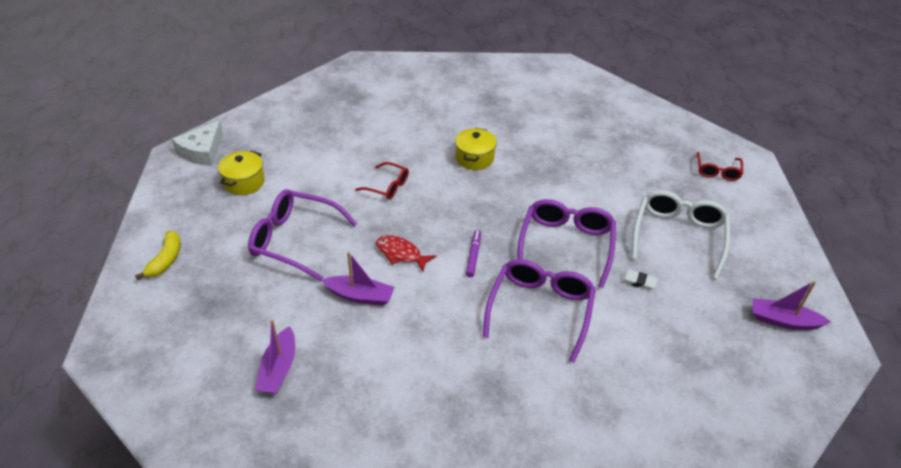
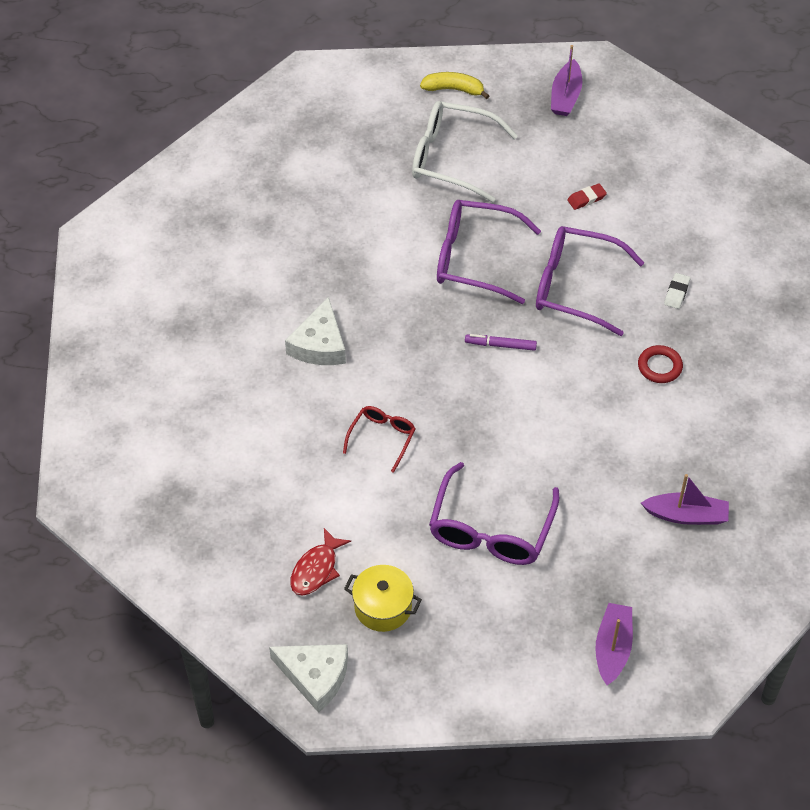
camera: 90 degrees left, 10 degrees up
yellow banana [135,231,181,280] -> yellow banana moved to [420,72,489,99]
purple boat [322,252,395,306] -> purple boat moved to [595,603,633,685]
red fish [376,235,436,272] -> red fish moved to [290,528,351,596]
yellow pot [455,128,497,170] -> white cheese [285,297,346,365]
white eraser [620,270,657,290] -> white eraser moved to [664,273,690,309]
red glasses [697,152,743,181] -> none
none -> red eraser [567,183,607,210]
none -> red ring [638,345,683,383]

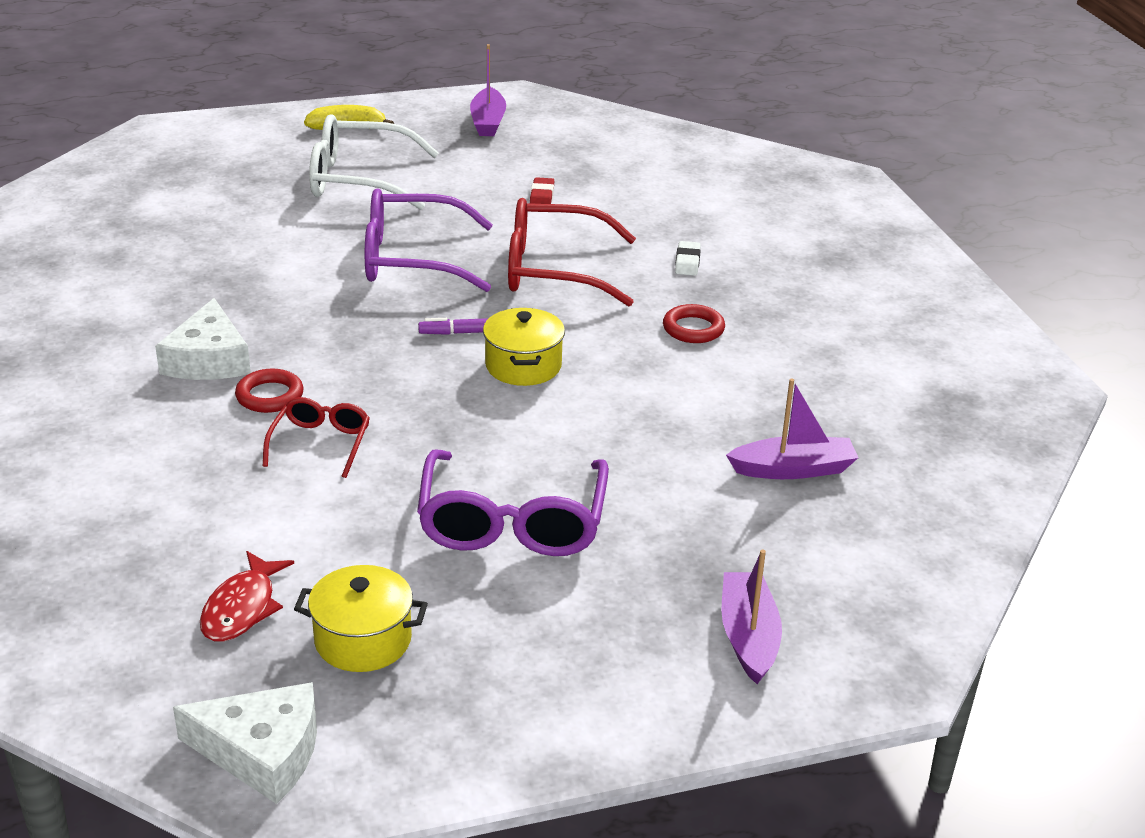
camera: 15 degrees left, 20 degrees down
purple glasses [536,226,644,336] -> red glasses [508,198,636,306]
red eraser [567,183,607,210] -> red eraser turned 45 degrees counterclockwise [530,177,554,204]
none -> red ring [235,369,304,413]
none -> yellow pot [483,308,565,386]

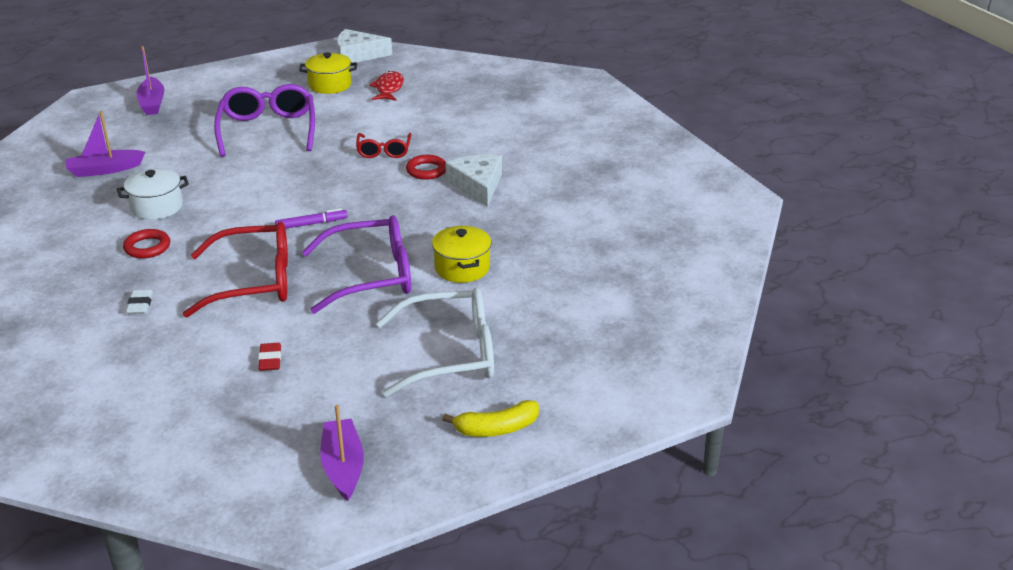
camera: 170 degrees right, 0 degrees up
yellow pot [483,308,565,386] -> yellow pot moved to [432,225,491,283]
none -> white pot [117,168,189,220]

